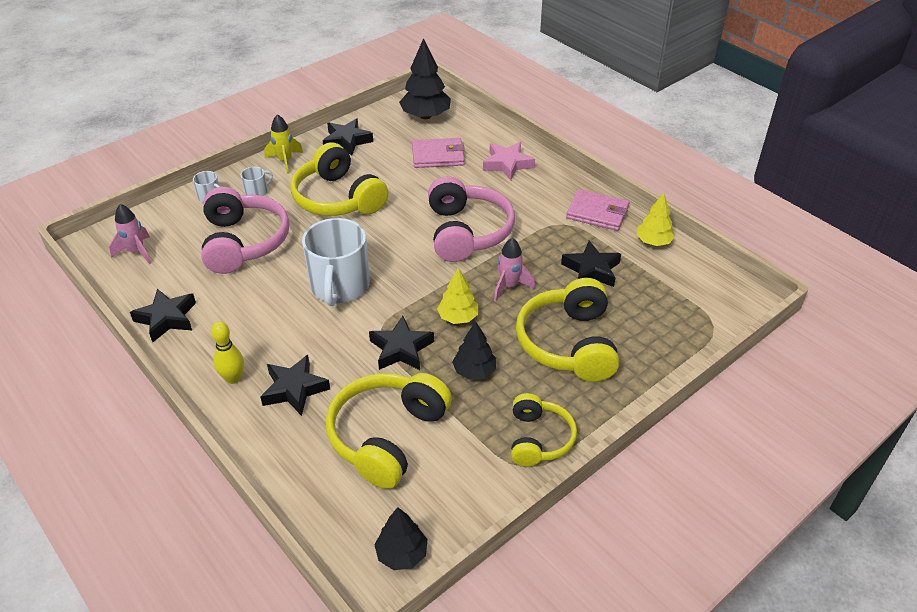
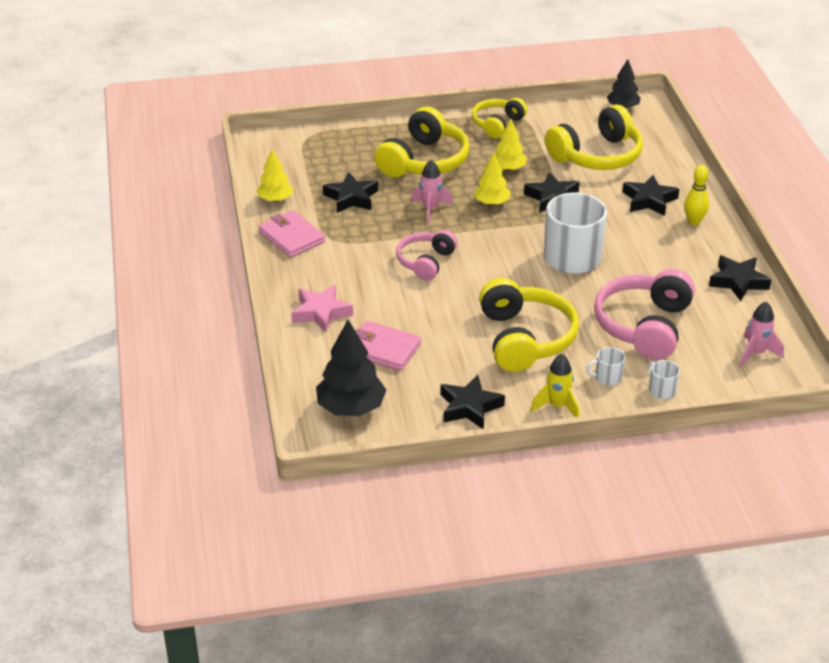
camera: 150 degrees left, 5 degrees down
pink headphones [428,176,515,262] -> pink headphones [396,230,457,281], size x0.61
black tree [452,321,496,380] -> yellow tree [495,119,527,171]

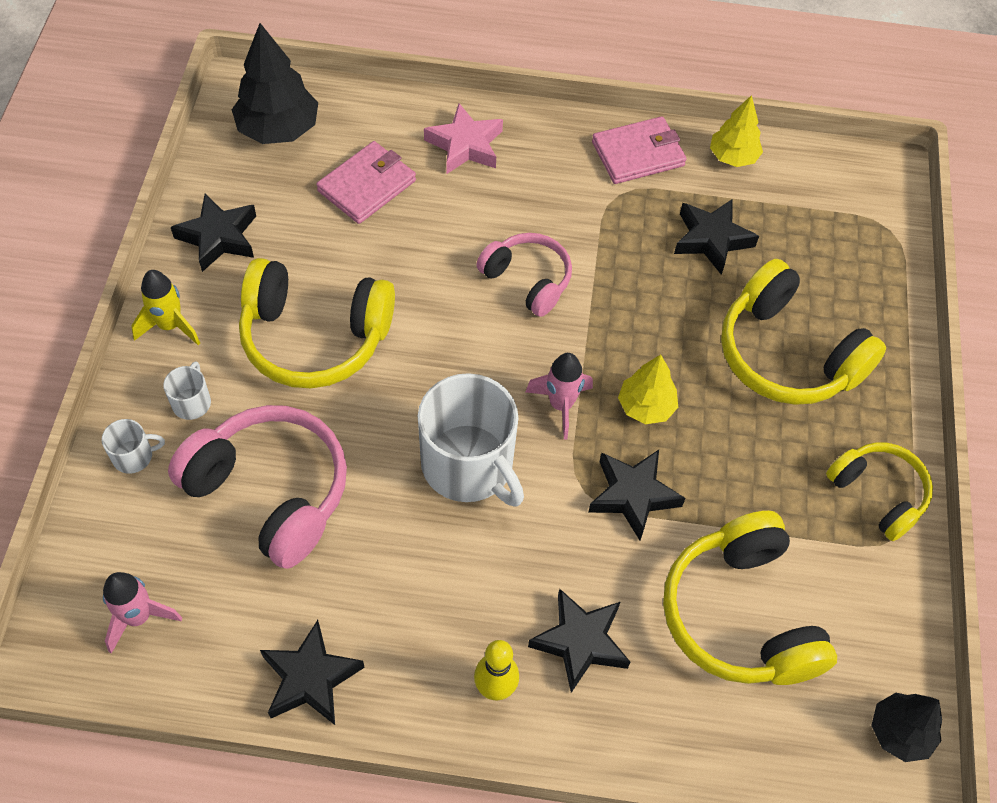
camera: 105 degrees right, 20 degrees up
pink rocket [411,160,453,223] -> pink rocket moved to [526,353,593,440]
yellow tree [495,119,527,171] -> none

